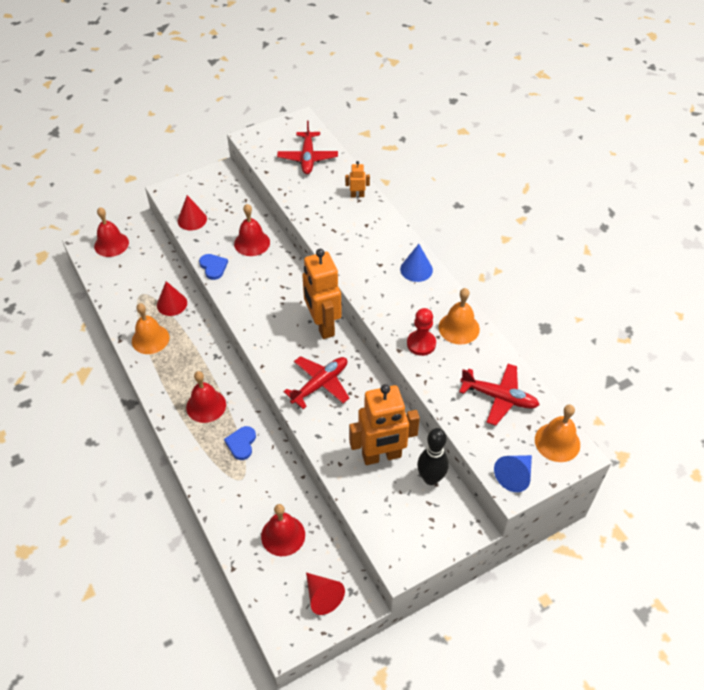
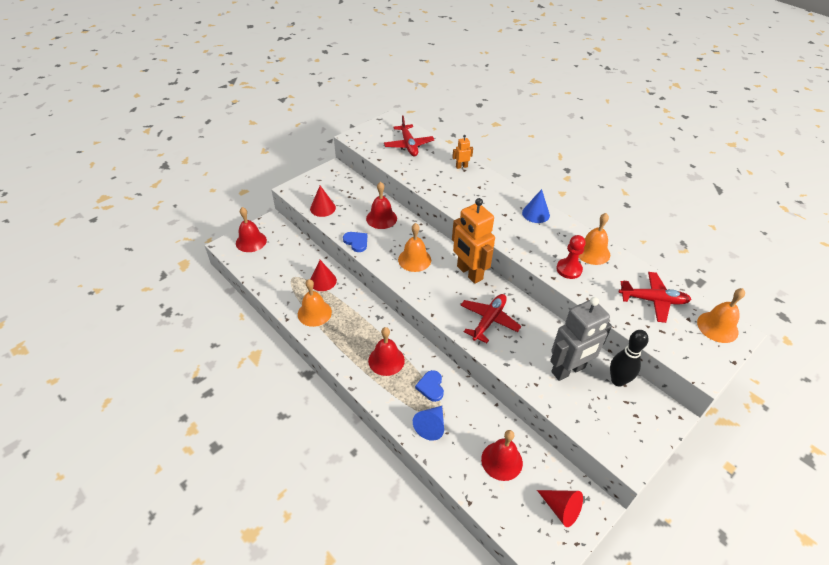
camera: 15 degrees left, 5 degrees down
orange robot [349,384,420,465] -> grey robot [550,297,612,381]
blue cone [494,455,532,492] -> blue cone moved to [413,406,444,441]
none -> orange bell [398,223,431,272]

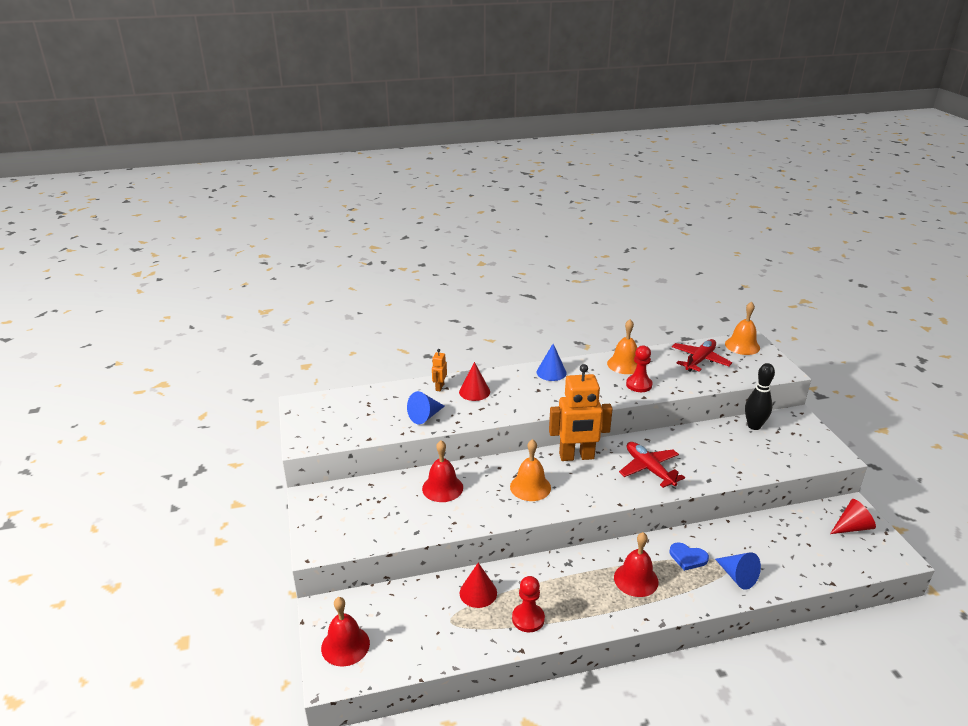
camera: 60 degrees left, 15 degrees down
orange bell [298,279,332,327] -> red pawn [512,576,545,632]
red cone [310,186,336,217] -> red cone moved to [459,362,490,401]
blue heart [343,232,367,252] -> none
red plane [384,115,434,156] -> none
red bell [481,430,523,481] -> none
grey robot [550,297,612,381] -> none
none -> blue cone [407,391,445,424]

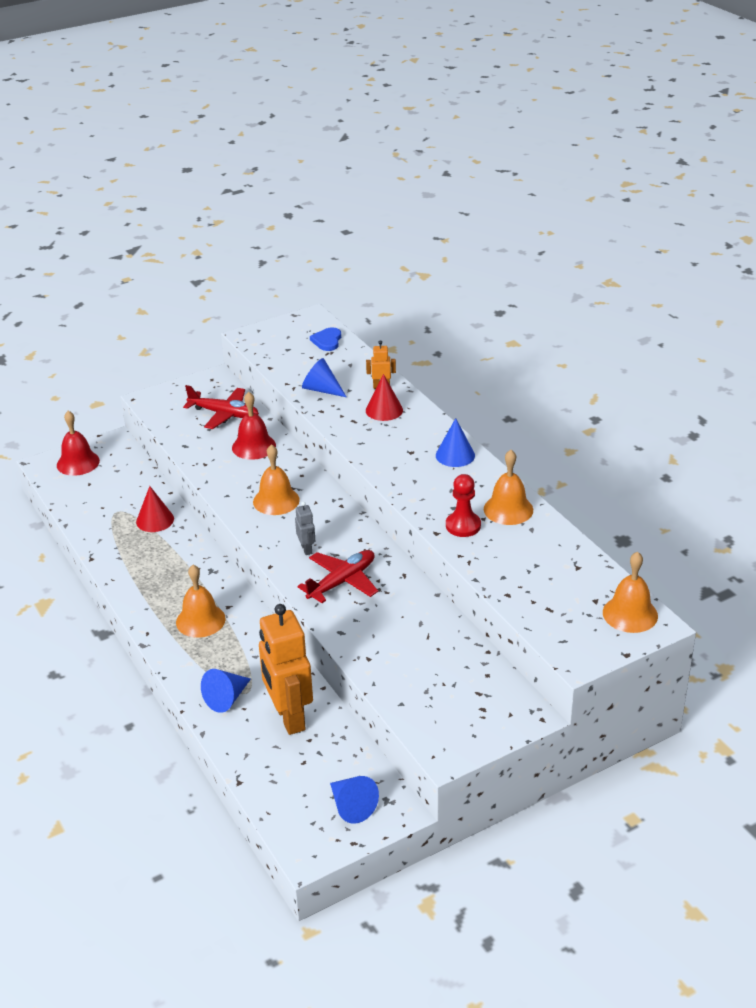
camera: 75 degrees right, 5 degrees up
red pawn [512,576,545,632] -> none
orange robot [549,364,613,461] -> orange robot moved to [259,604,313,735]
red bell [614,532,659,597] -> orange bell [176,565,226,638]
blue heart [670,542,709,571] -> blue heart moved to [310,327,341,351]
red plane [672,339,732,372] -> red plane moved to [183,385,259,429]
black bowling pin [745,363,775,430] -> none
red cone [830,499,876,534] -> blue cone [330,776,379,824]
none -> grey robot [295,502,315,555]

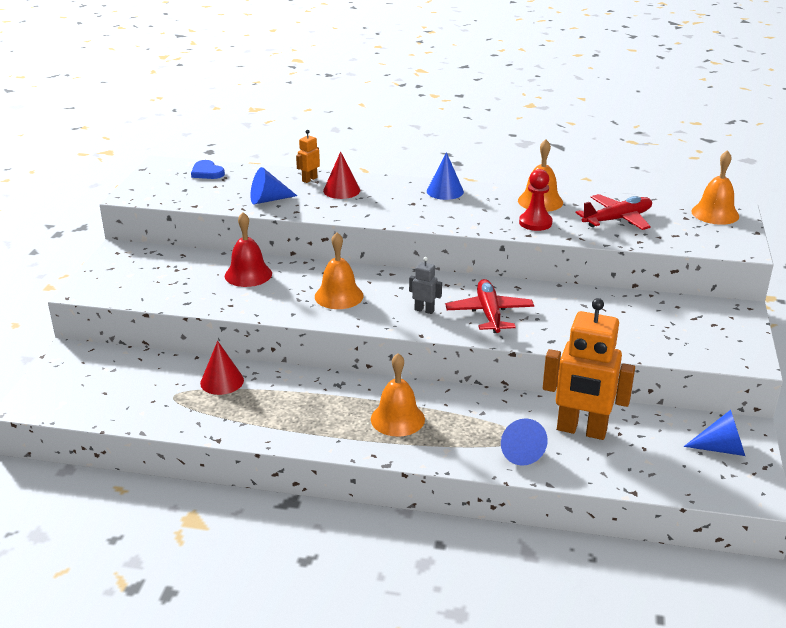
camera: 50 degrees left, 5 degrees down
red bell [57,411,100,476] -> none
red plane [183,385,259,429] -> red plane moved to [575,194,652,230]

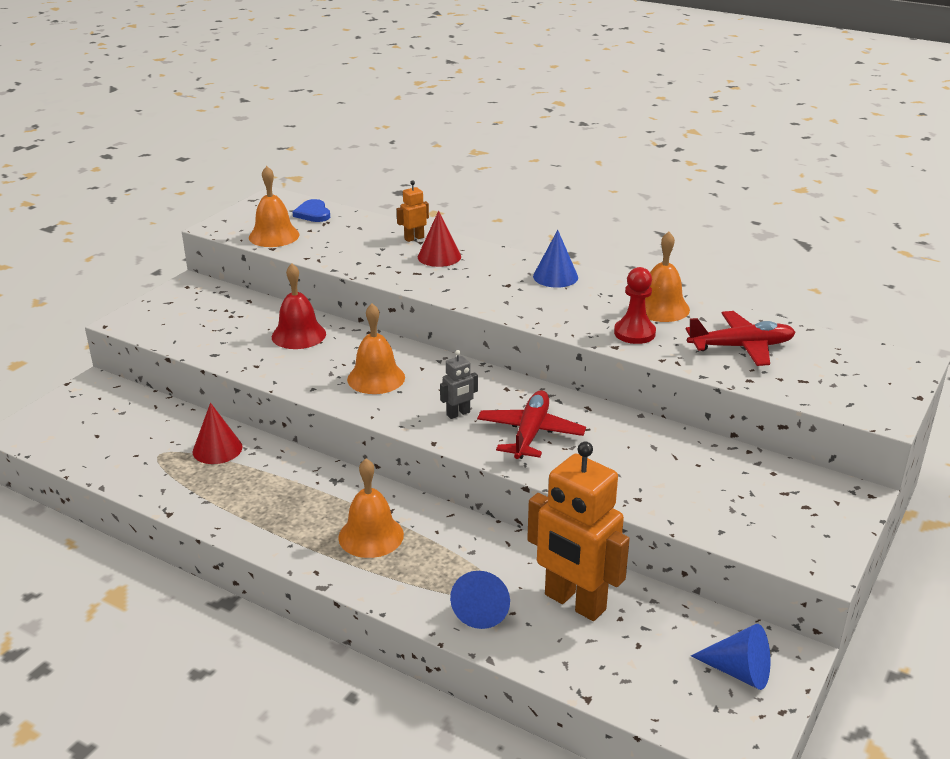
camera: 20 degrees right, 0 degrees up
blue cone [250,167,297,204] -> none
grey robot [409,257,442,314] -> grey robot turned 105 degrees clockwise [440,350,478,419]
orange bell [691,150,739,225] -> orange bell moved to [249,166,299,247]

